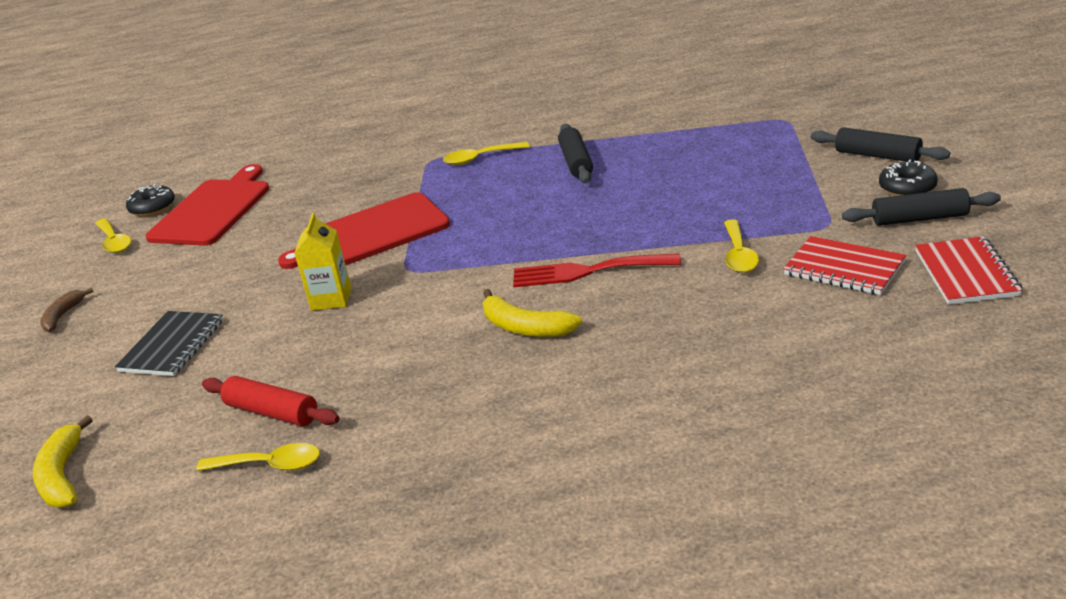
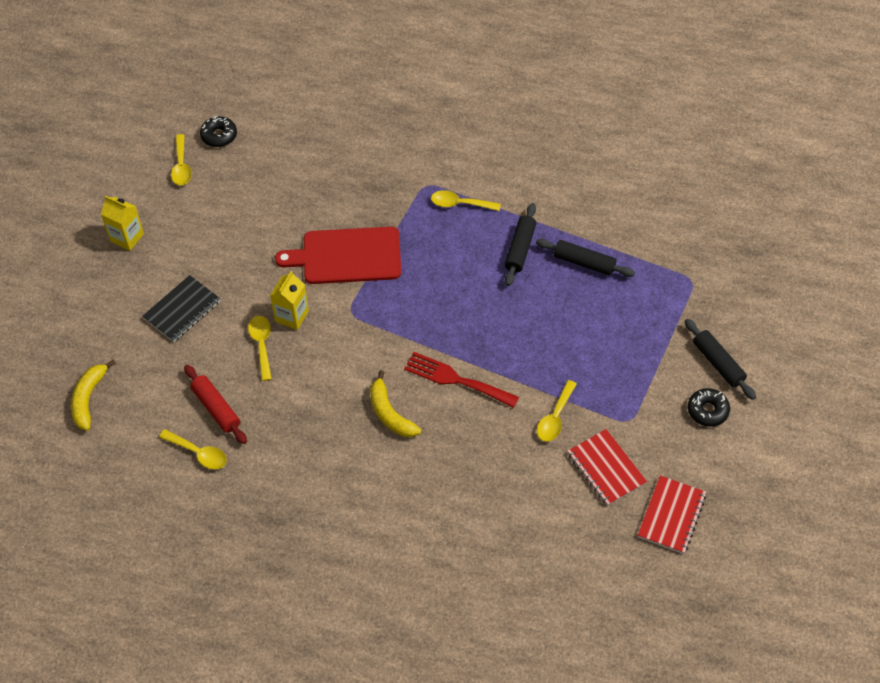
camera: 20 degrees right, 25 degrees up
brown banana [40,288,93,332] -> yellow carton [101,196,144,251]
red cutting board [146,164,269,246] -> none
black rolling pin [842,188,1001,226] -> black rolling pin moved to [536,239,635,277]
none -> yellow spoon [248,316,272,381]

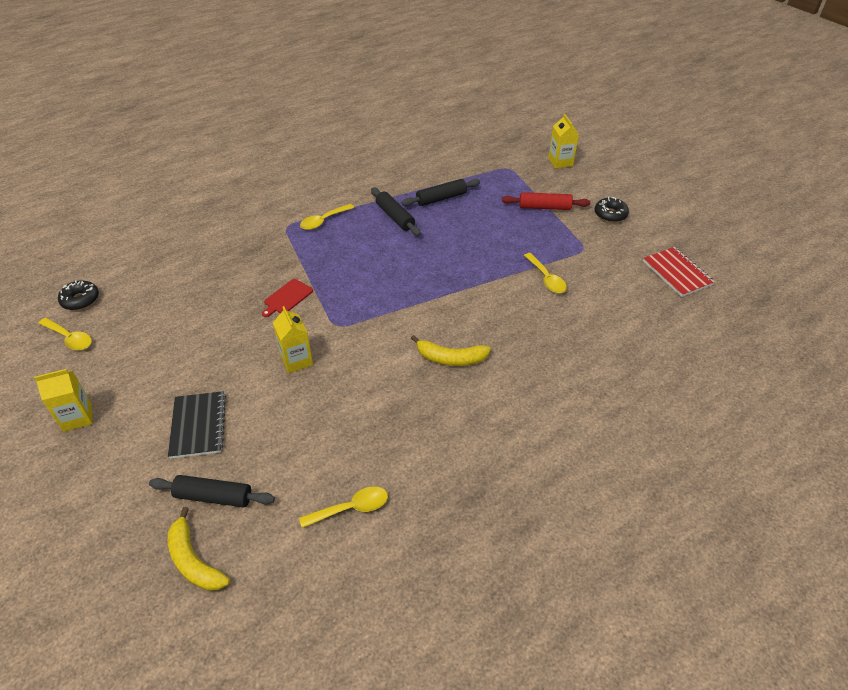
camera: 50 degrees left, 10 degrees down
red rolling pin [184,365,247,444] -> red rolling pin moved to [502,192,590,210]
yellow spoon [248,316,272,381] -> none
red cutting board [275,227,401,284] -> red cutting board [262,279,313,317], size x0.47
red fork [404,352,519,408] -> none
red notebook [567,429,647,506] -> none
black rolling pin [684,319,756,400] -> black rolling pin moved to [149,475,275,507]
none -> yellow carton [548,114,579,168]

